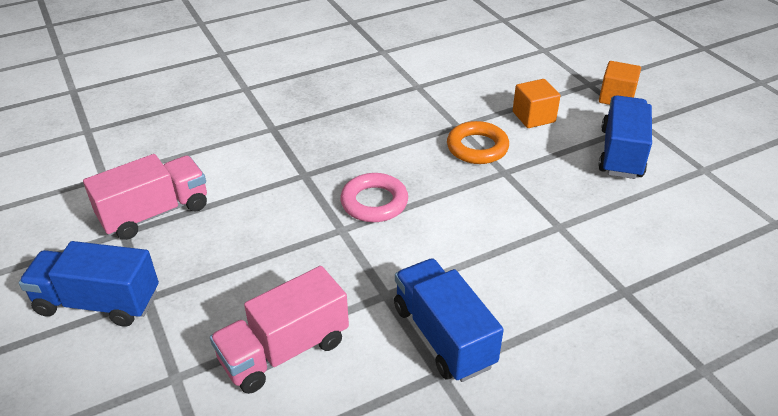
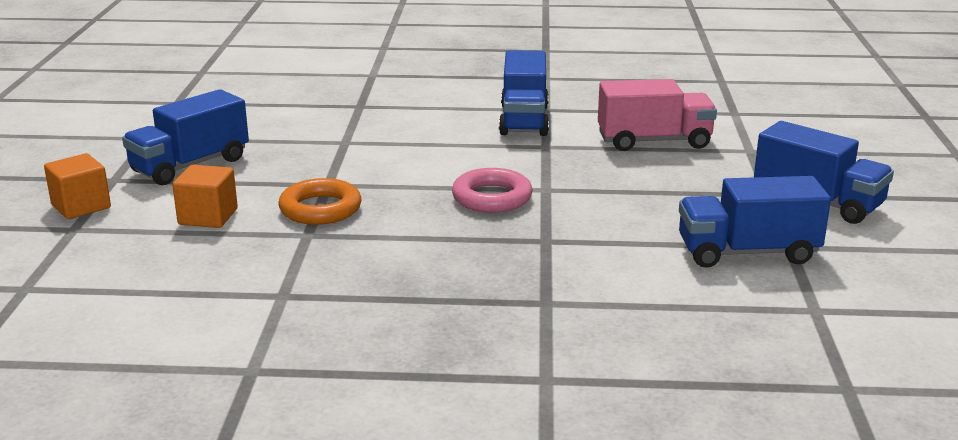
camera: 150 degrees left, 15 degrees down
pink truck [83,154,207,240] -> blue truck [679,176,831,268]

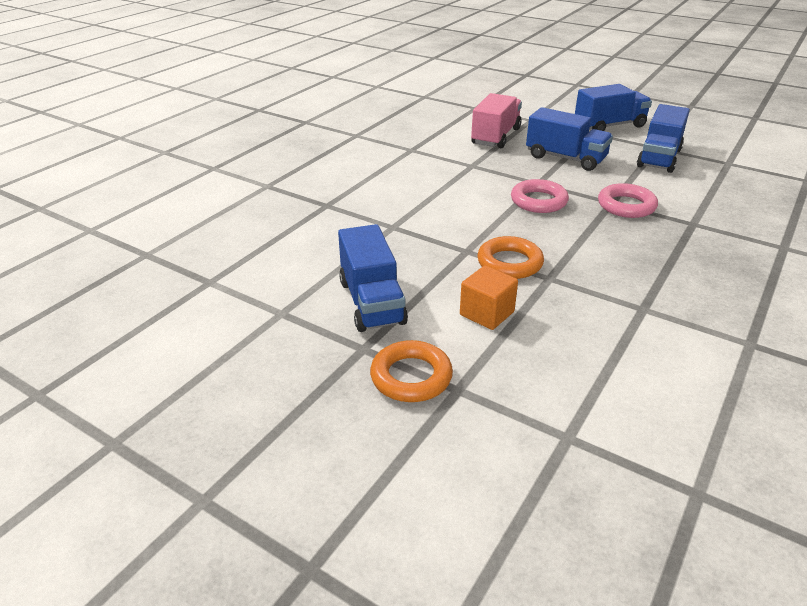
camera: 60 degrees left, 10 degrees up
orange cube [44,153,111,219] -> orange ring [370,340,453,402]
blue truck [499,50,549,136] -> blue truck moved to [526,107,613,171]
none -> pink ring [598,183,658,218]

